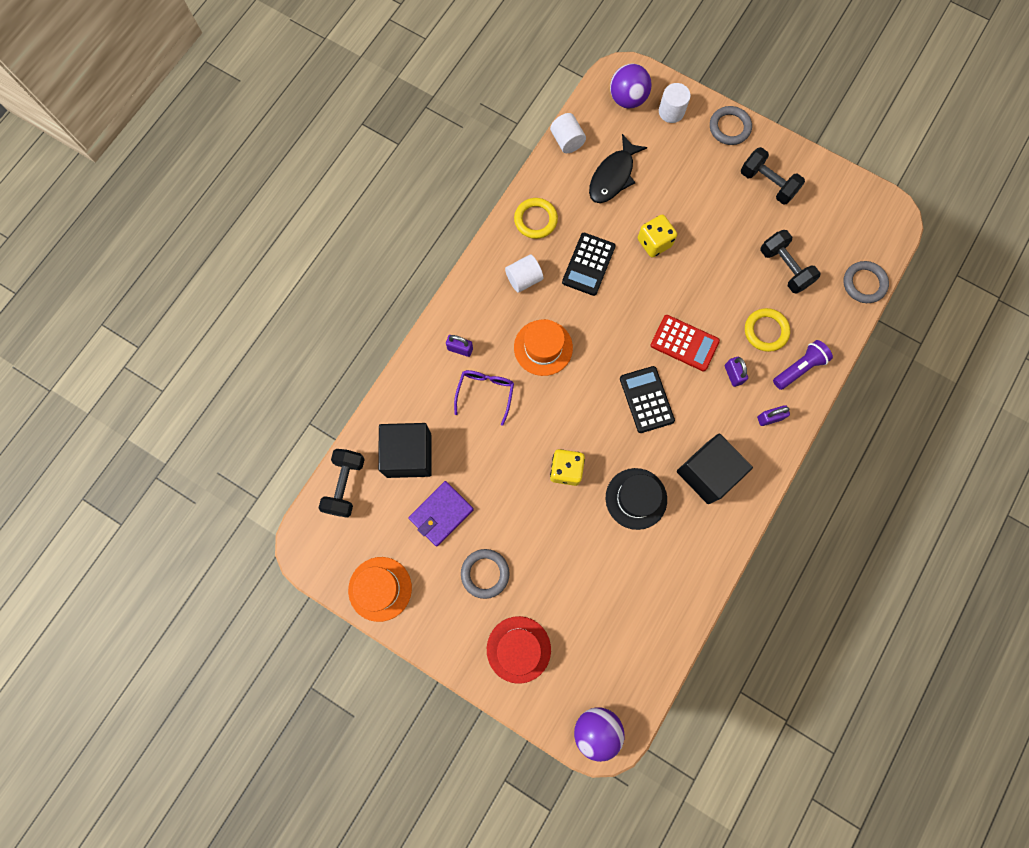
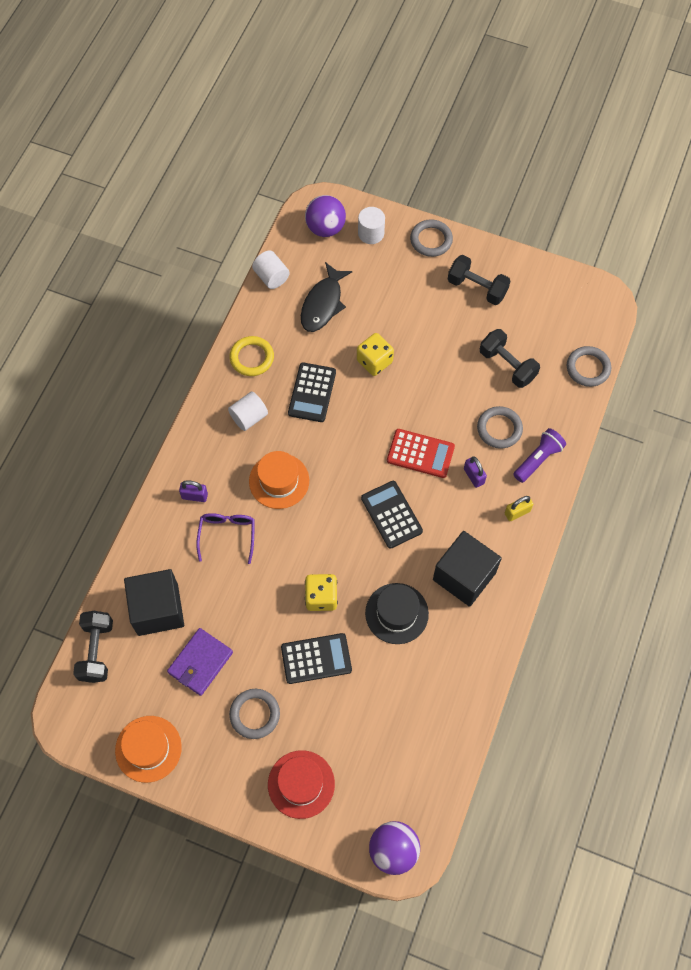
camera: 10 degrees left, 10 degrees down
yellow ring [745,308,790,352] -> grey ring [477,406,523,449]
purple padlock [757,405,790,426] -> yellow padlock [505,496,533,521]
none -> black calculator [281,633,352,684]

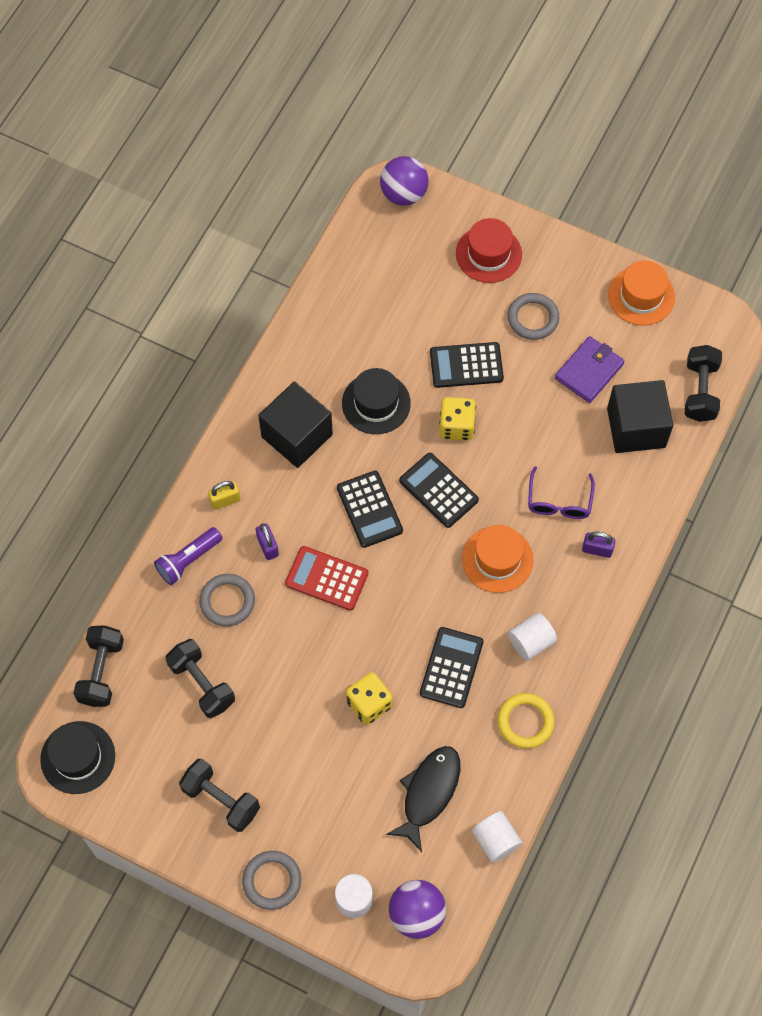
camera: 175 degrees left, 0 degrees up
grey ring [567,346,611,387] -> black dumbbell [73,625,124,707]
none -> black hat [40,721,115,794]
none -> black calculator [399,453,479,528]

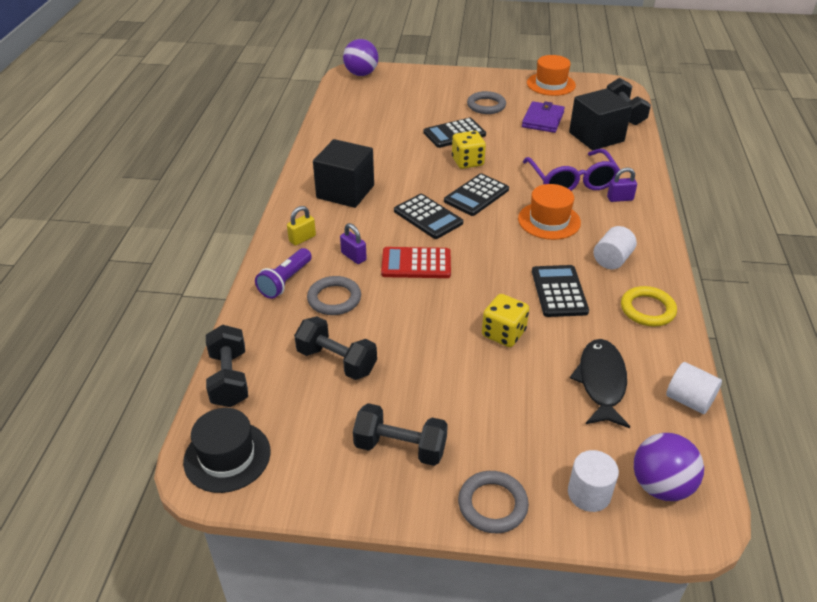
camera: 20 degrees left, 25 degrees down
black hat [342,368,411,434] -> none
black calculator [399,453,479,528] -> black calculator turned 75 degrees counterclockwise [444,173,509,216]
red hat [456,218,522,283] -> none
purple glasses [528,466,595,519] -> purple glasses [523,149,620,191], size x1.55

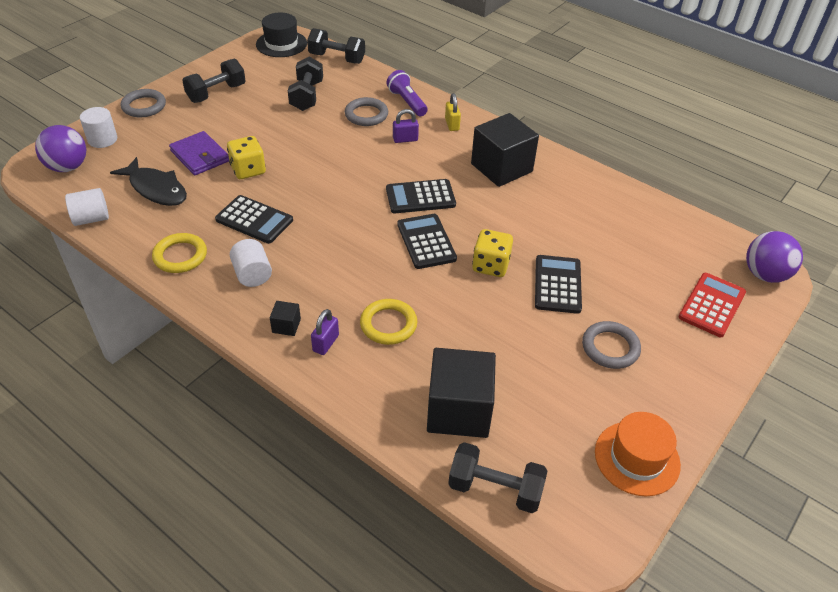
camera: 120 degrees right, 5 degrees up
black dumbbell [294,316,377,380] -> black dumbbell turned 60 degrees counterclockwise [288,57,323,111]
red calculator [381,247,451,278] -> red calculator moved to [678,273,746,337]
orange hat [518,184,581,240] -> none
purple wallet [522,101,565,133] -> purple wallet moved to [169,131,229,175]
purple glasses [523,149,620,191] -> yellow ring [360,299,417,345]
none -> black cube [270,301,301,336]

